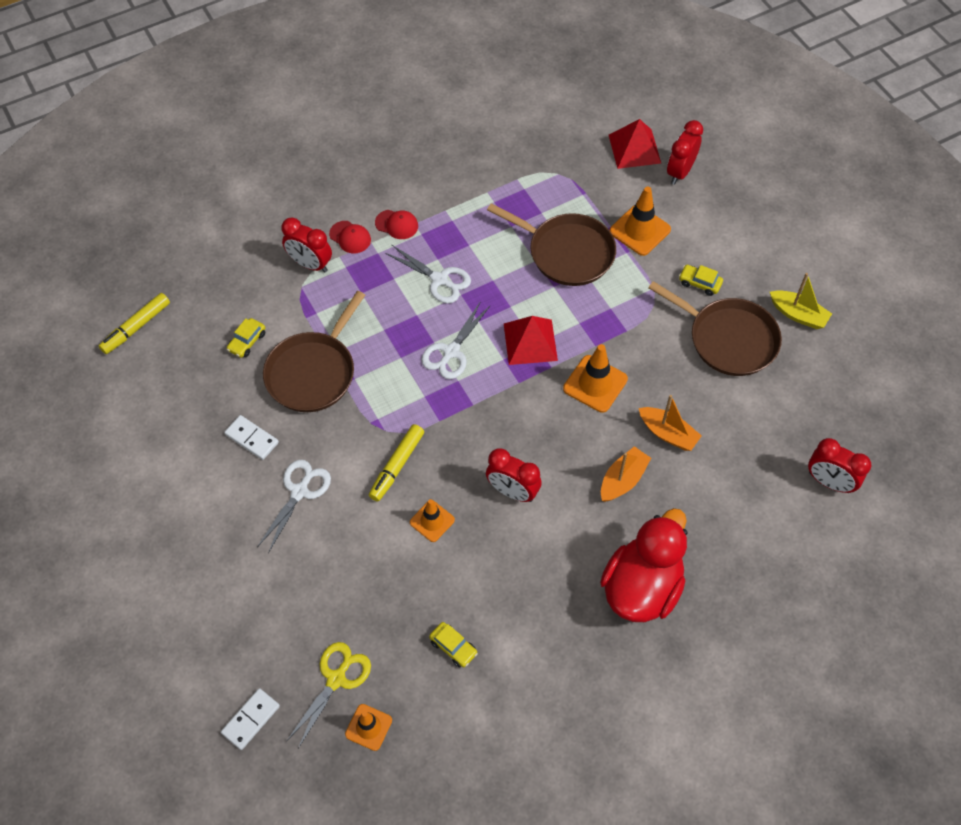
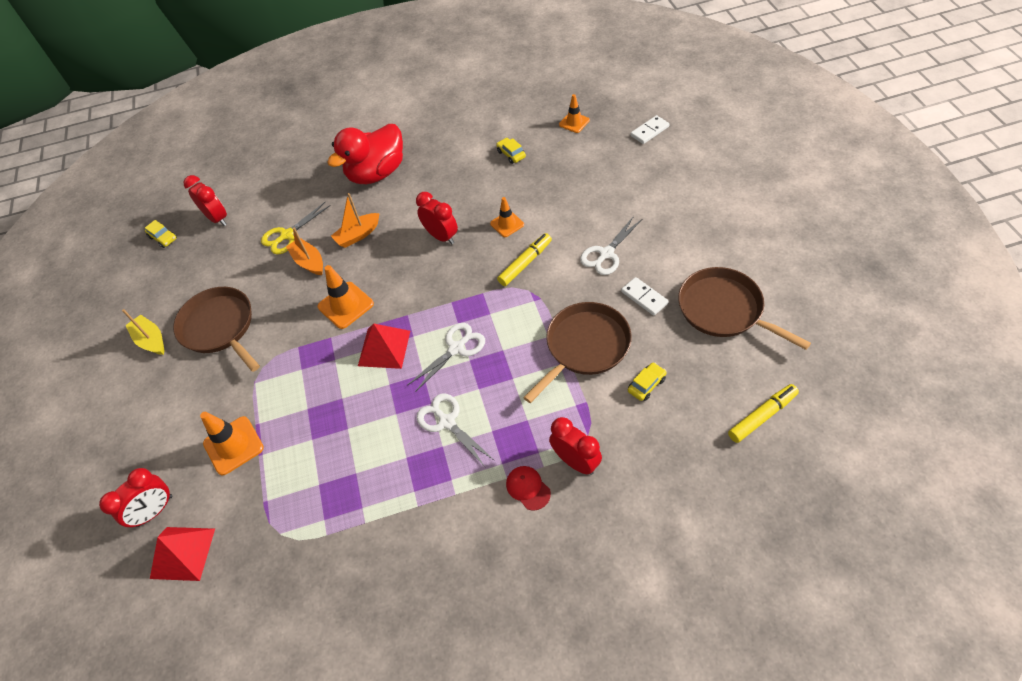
camera: 160 degrees left, 5 degrees down
yellow scissors [286,642,371,748] -> yellow scissors moved to [261,202,331,254]
red cap [375,210,418,239] -> none
brown pan [487,203,616,286] -> brown pan moved to [678,267,811,350]
yellow car [679,265,723,296] -> yellow car moved to [145,220,177,248]

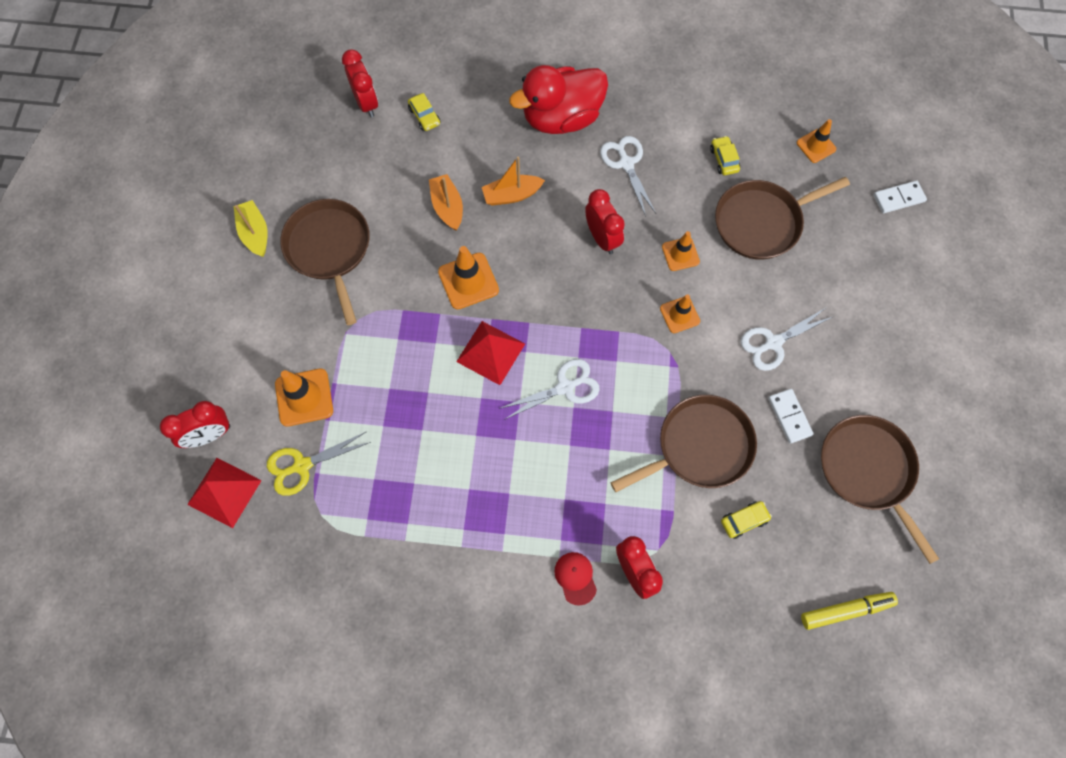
camera: 15 degrees right, 15 degrees up
yellow car [145,220,177,248] -> yellow car moved to [408,93,440,131]
yellow scissors [261,202,331,254] -> yellow scissors moved to [267,431,371,496]
white scissors [417,394,495,468] -> white scissors moved to [600,136,656,216]
yellow marker [497,233,552,286] -> orange traffic cone [660,294,700,333]
none -> brown pan [715,177,850,260]

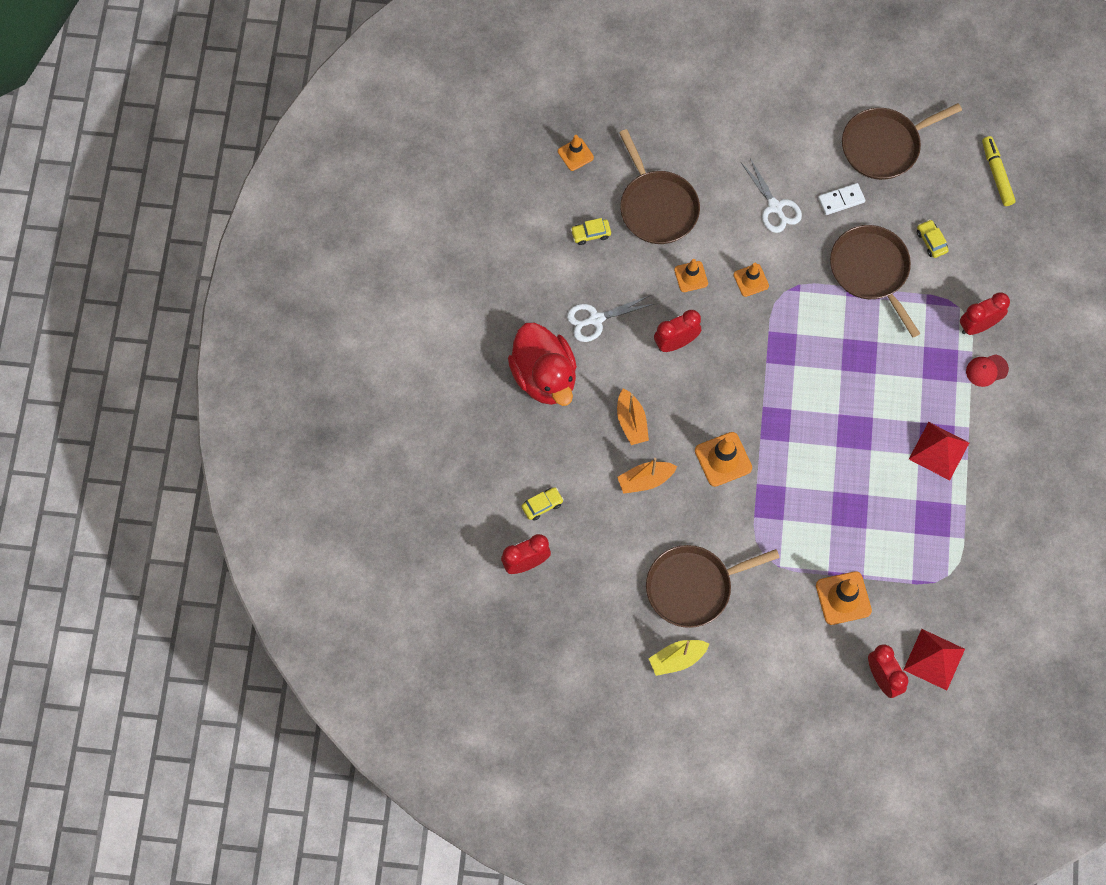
camera: 90 degrees left, 0 degrees up
yellow scissors [267,431,371,496] -> none
red pyramid [456,321,525,385] -> red pyramid moved to [909,422,969,481]
white scissors [499,359,600,420] -> none
white domino [874,181,927,213] -> none

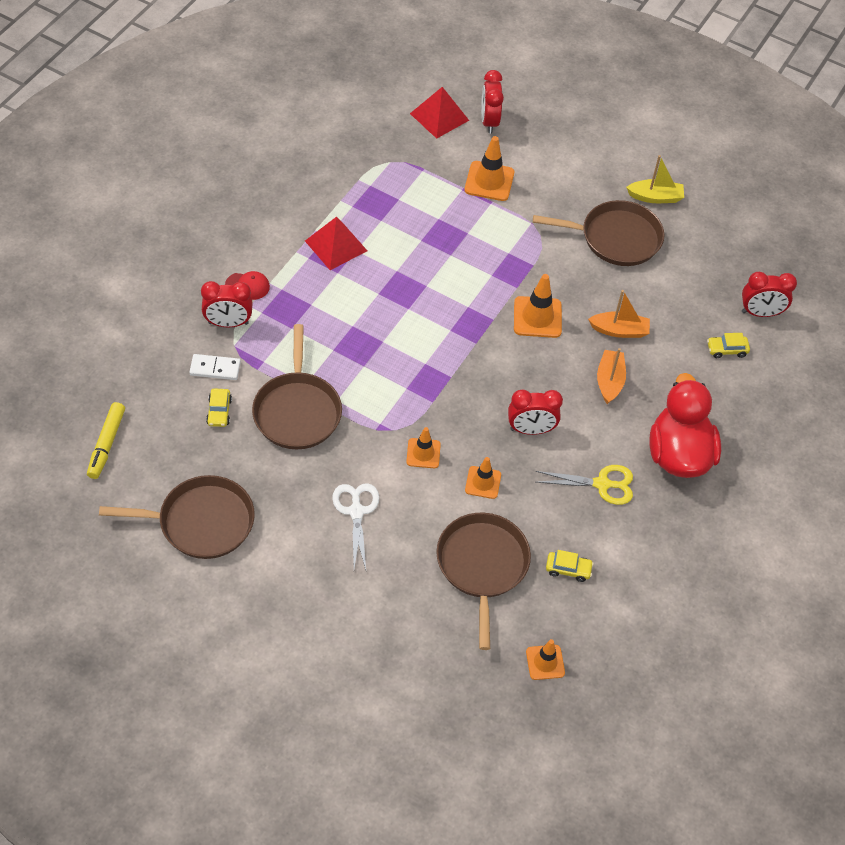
camera: 160 degrees left, 15 degrees down
white scissors [567,295,654,342] -> yellow scissors [536,465,633,505]
white domino [818,183,866,215] -> white domino moved to [189,354,241,380]

